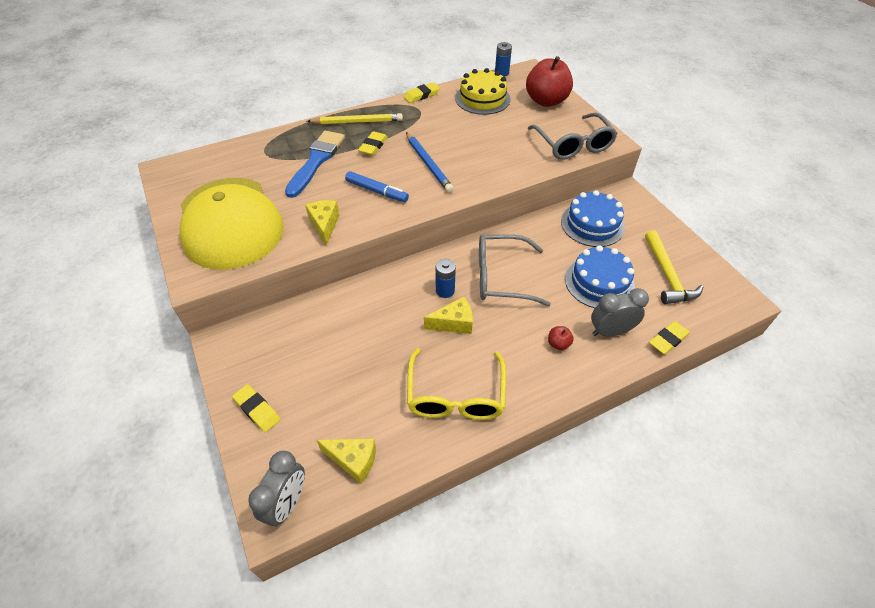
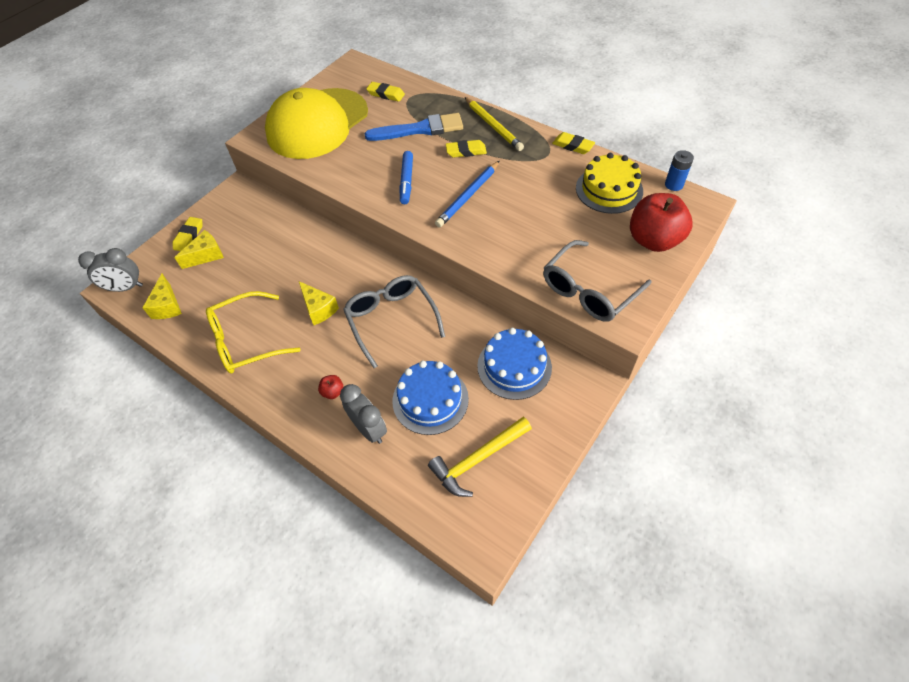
camera: 65 degrees right, 5 degrees up
yellow cheese [305,200,339,247] -> yellow cheese moved to [174,230,224,269]
blue battery [436,259,456,298] -> none
yellow eraser [649,321,690,355] -> yellow eraser moved to [366,82,405,102]

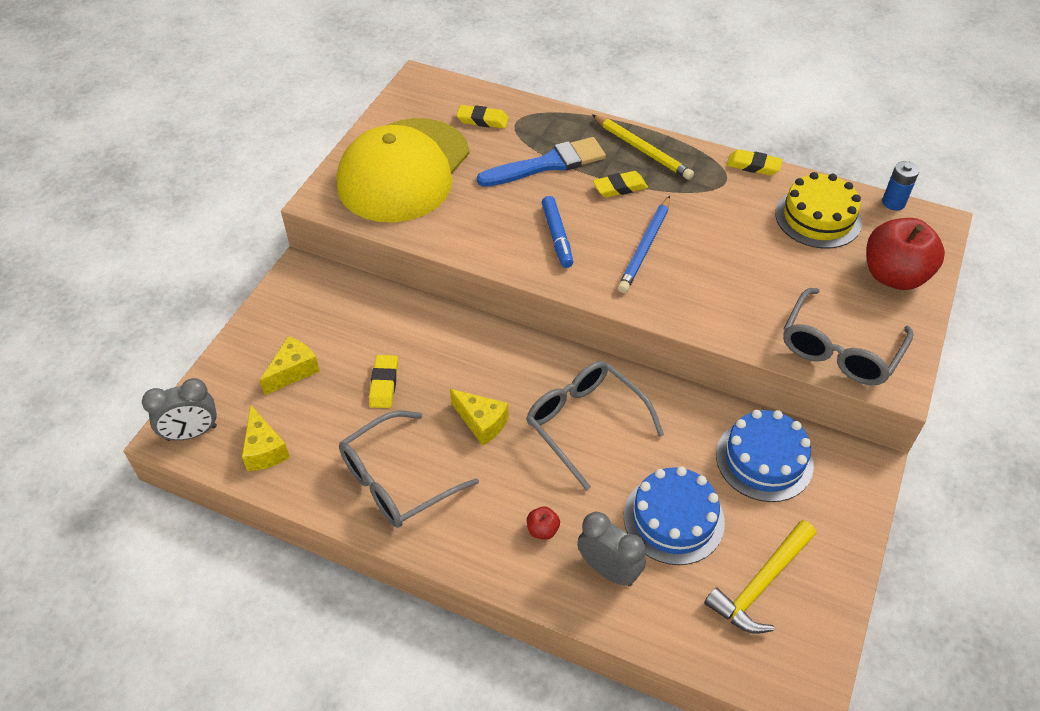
camera: 15 degrees left, 5 degrees down
yellow eraser [173,217,202,251] -> yellow eraser moved to [369,355,398,408]
yellow glasses [206,291,301,374] -> grey glasses [339,410,479,528]

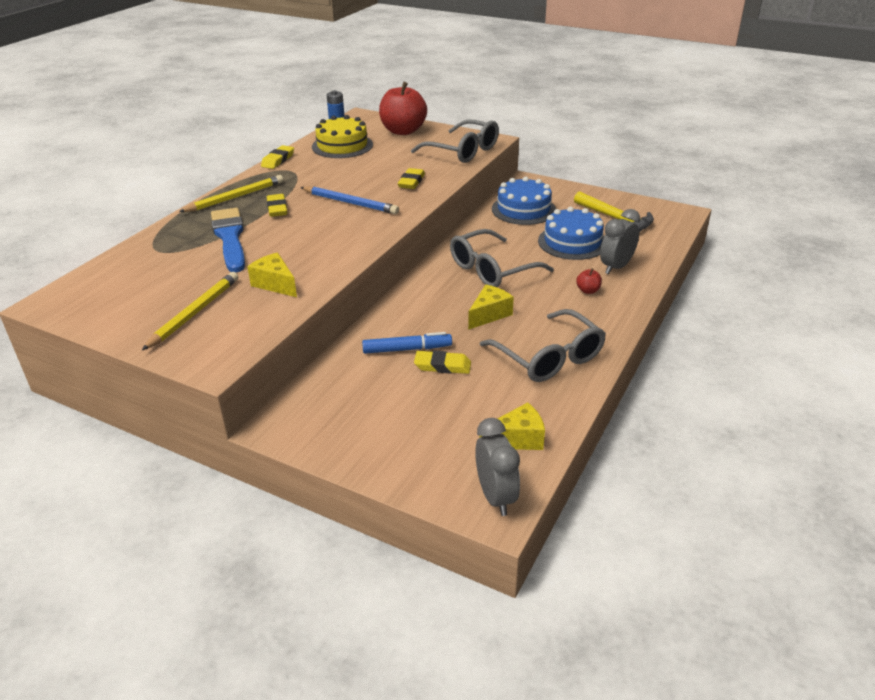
camera: 85 degrees left, 15 degrees down
yellow cheese [260,336,320,395] -> yellow cheese moved to [247,253,297,297]
yellow cap [337,118,469,223] -> yellow pencil [142,272,238,350]
yellow eraser [456,105,509,129] -> yellow eraser moved to [398,168,425,189]
blue marker [541,196,573,268] -> blue marker moved to [362,332,452,354]

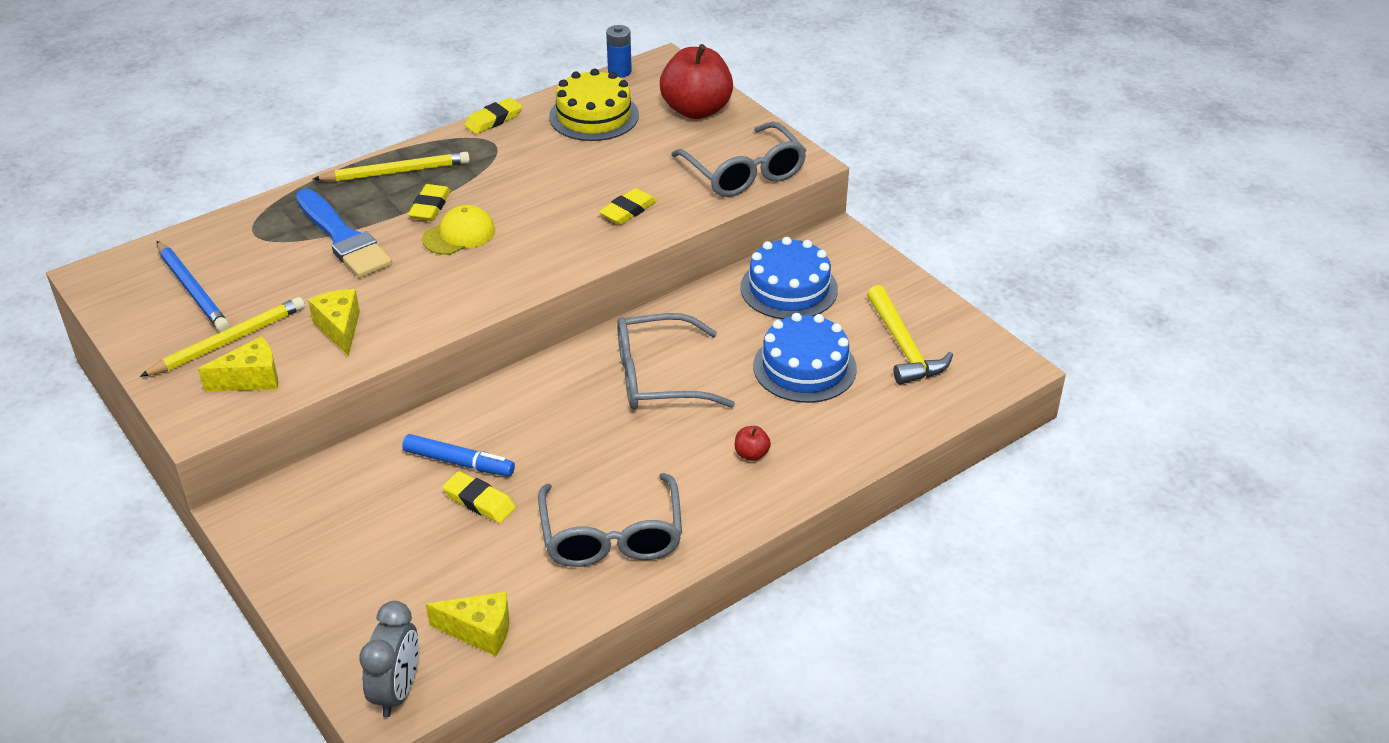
camera: 25 degrees right, 5 degrees up
blue brush [211,208,245,273] -> blue brush turned 135 degrees clockwise [296,189,392,278]
blue pencil [300,186,399,214] -> blue pencil moved to [157,241,229,332]
yellow cheese [468,284,514,330] -> yellow cheese moved to [198,336,278,392]
grey clock [600,209,640,274] -> none
none -> yellow cap [422,205,495,255]

